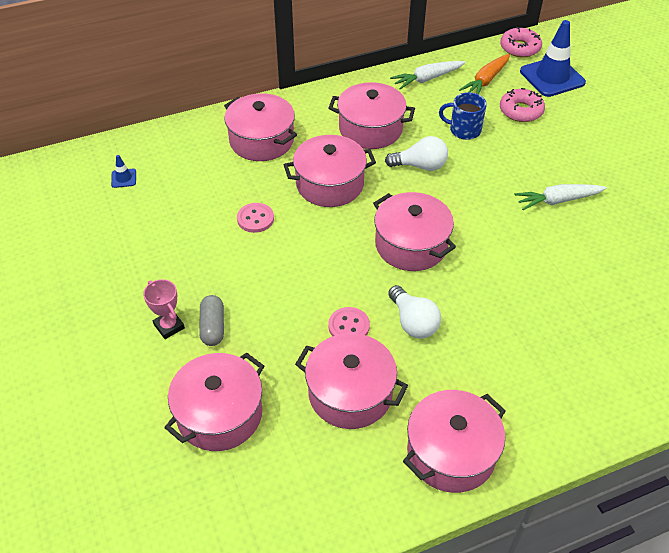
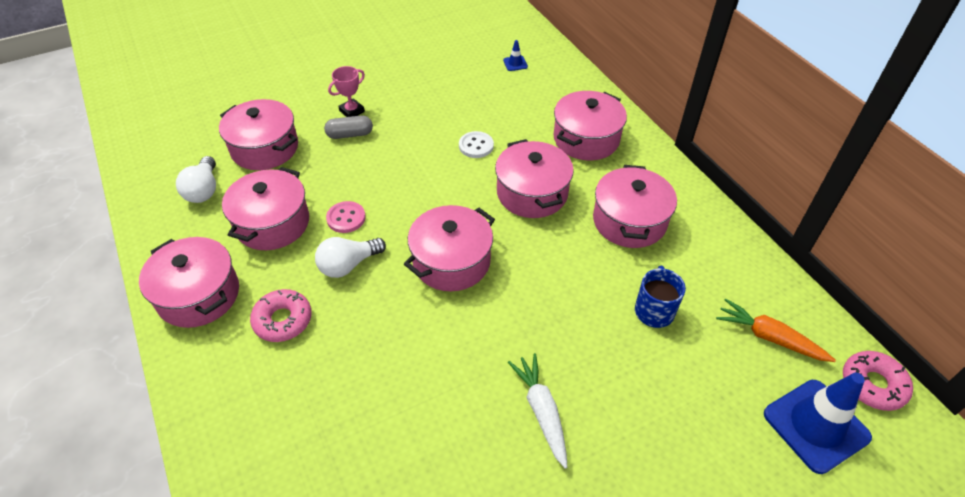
camera: 85 degrees right, 0 degrees up
pink button [237,203,274,233] -> white button [459,131,494,158]
white light bulb [385,136,448,171] -> white light bulb moved to [176,156,216,203]
white carrot [390,61,465,89] -> none
pink donut [500,88,545,122] -> pink donut moved to [250,289,312,342]

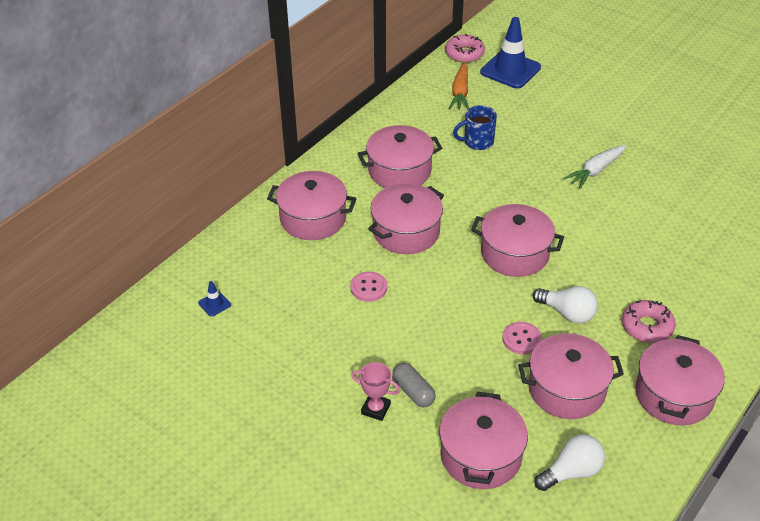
camera: 115 degrees left, 5 degrees down
white button [459,131,494,158] -> pink button [350,272,387,302]

